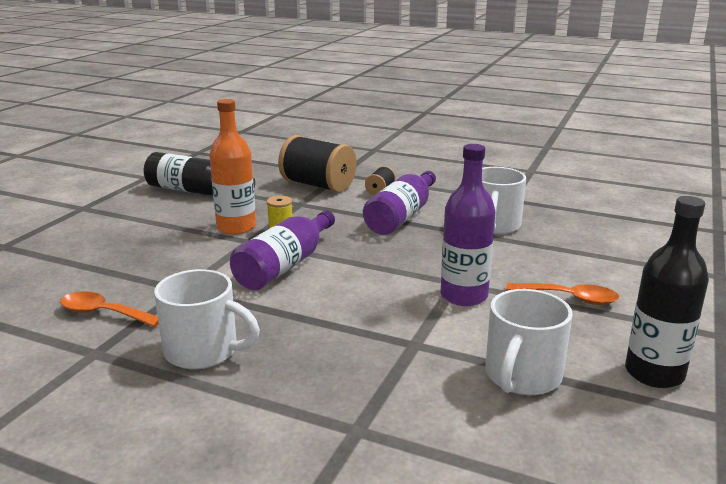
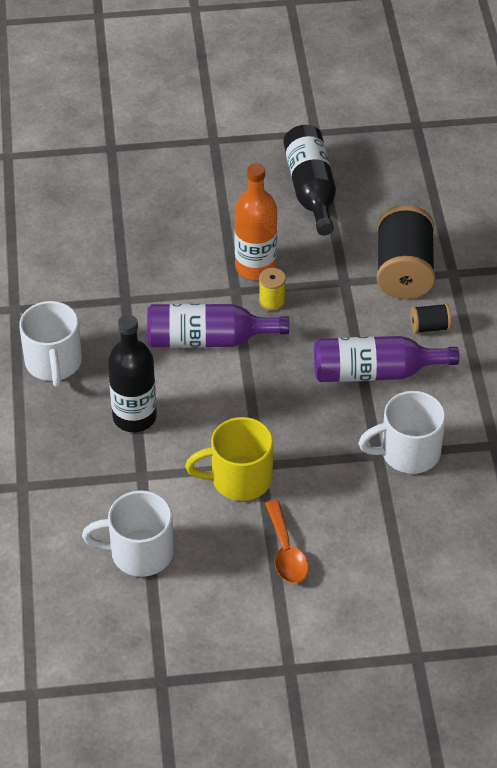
camera: 60 degrees right, 25 degrees up
orange spoon [60,292,159,327] -> none
purple bottle [441,144,496,306] -> yellow mug [185,417,273,501]
black bottle [625,196,709,388] -> black bottle moved to [108,315,157,432]

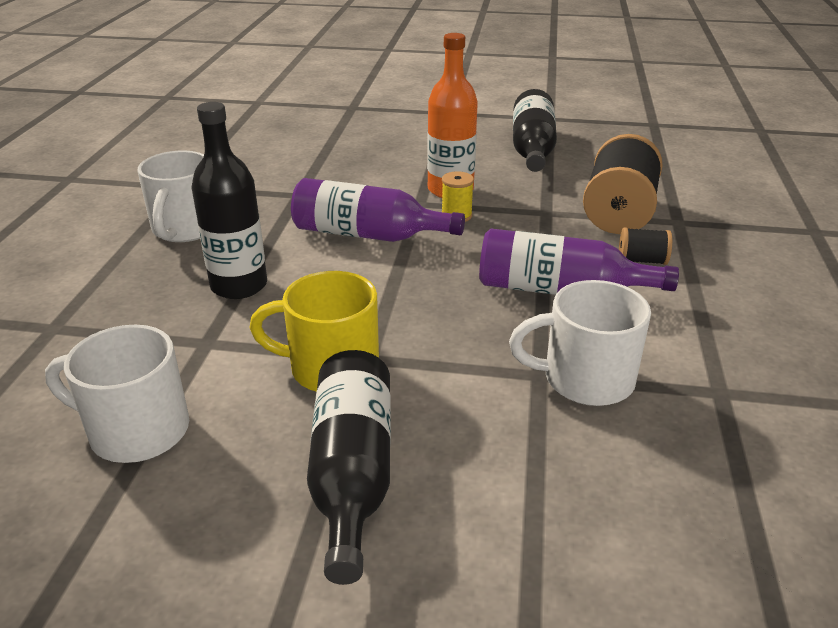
camera: 15 degrees right, 15 degrees down
orange spoon [265,500,309,583] -> black bottle [307,350,391,585]

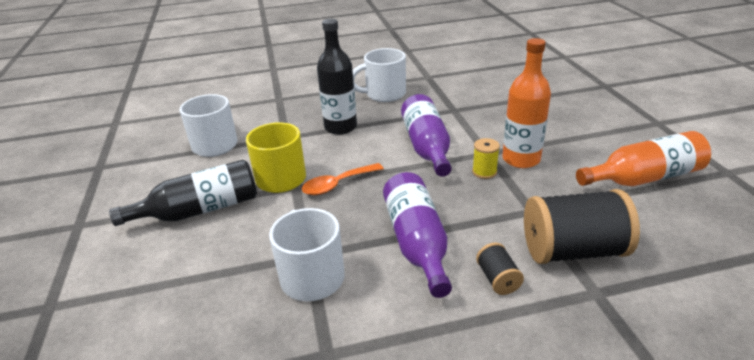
camera: 70 degrees right, 0 degrees up
black bottle [513,89,557,172] -> orange bottle [576,131,711,186]
none -> orange spoon [302,163,384,195]

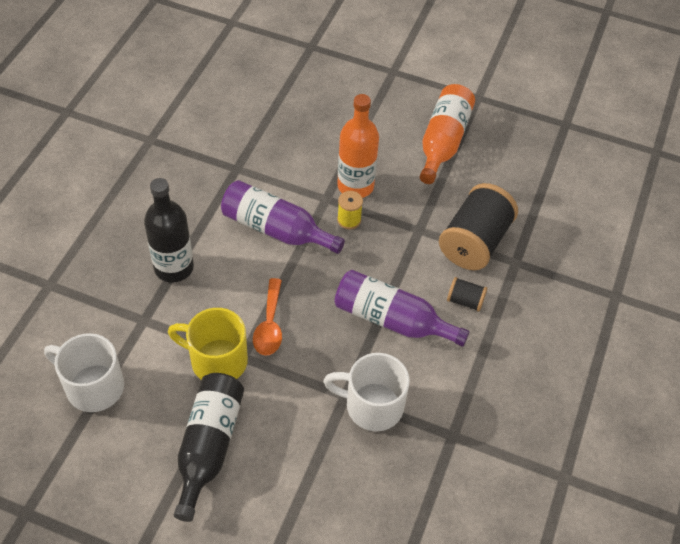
camera: 60 degrees left, 20 degrees up
white mug [353,48,406,102] -> none

